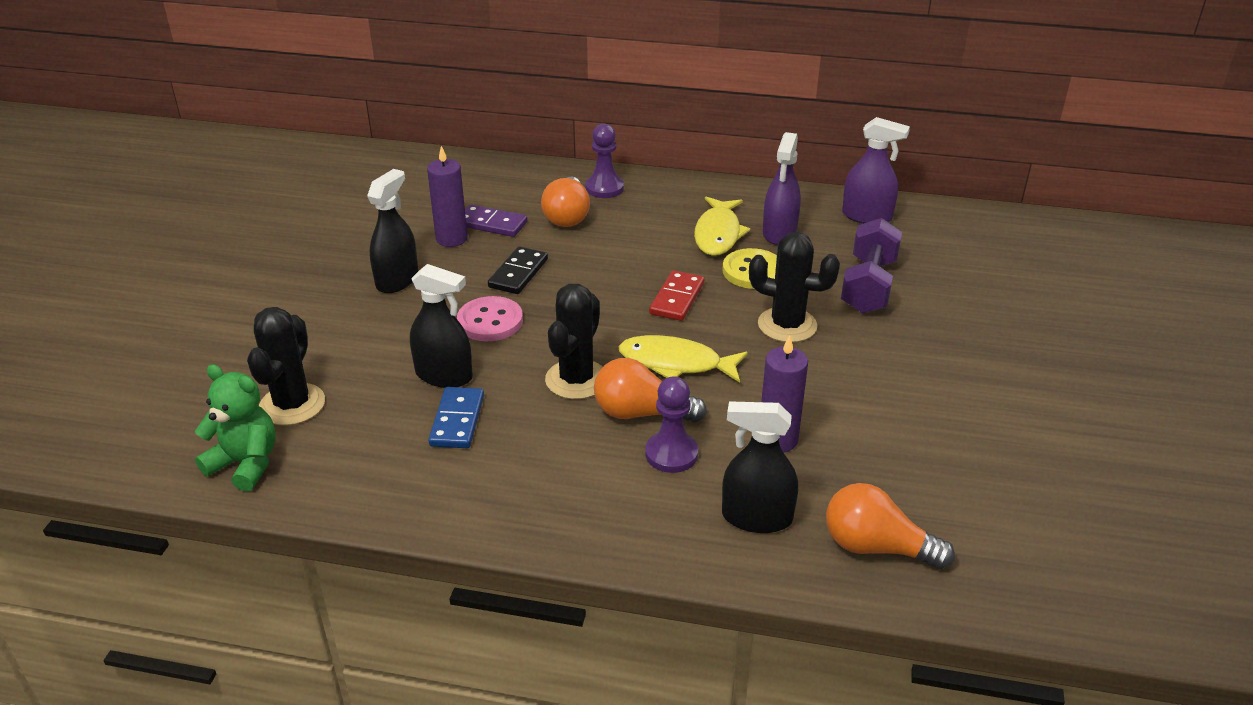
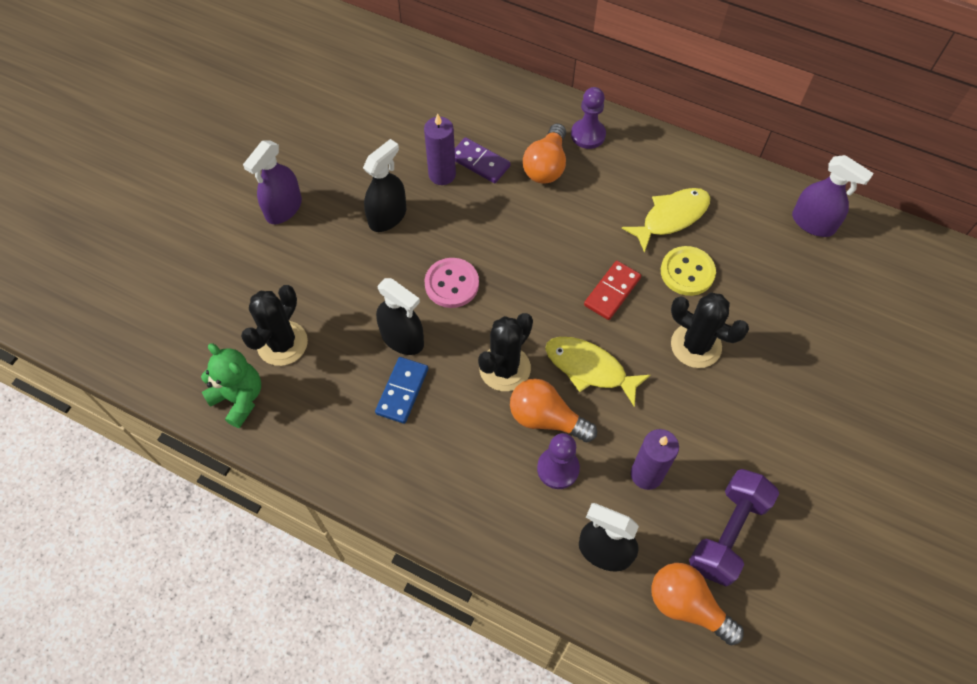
camera: 15 degrees right, 25 degrees up
black domino [488,247,548,294] -> none
yellow fish [694,197,750,256] -> yellow fish turned 150 degrees counterclockwise [622,188,710,253]
purple spray bottle [763,132,801,245] -> purple spray bottle moved to [243,141,302,224]
purple dumbbell [841,218,902,314] -> purple dumbbell moved to [689,469,779,586]

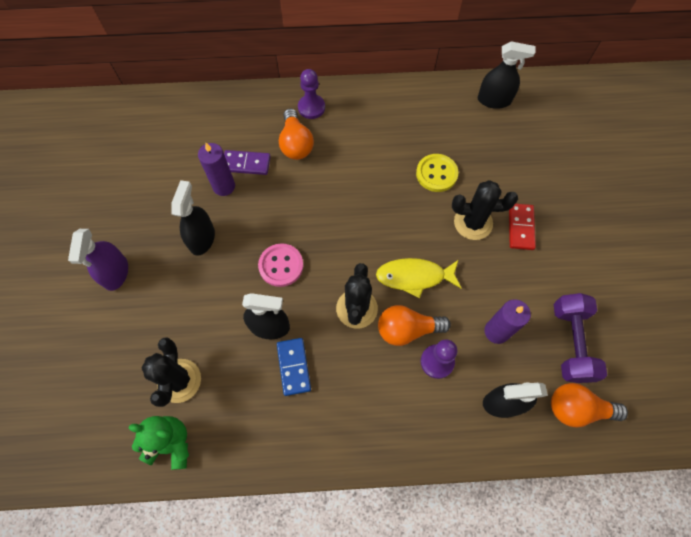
camera: 30 degrees left, 5 degrees up
red domino [584,261,641,320] -> red domino moved to [509,204,536,250]
yellow fish [622,188,710,253] -> none
purple spray bottle [792,155,874,237] -> black spray bottle [478,41,536,109]

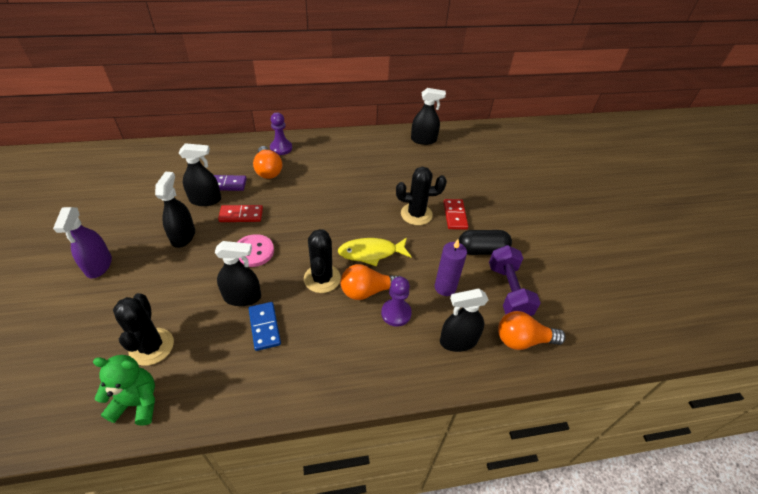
camera: 10 degrees left, 20 degrees down
purple candle [198,143,235,196] -> black spray bottle [179,143,221,206]
yellow button [416,154,458,192] -> none
none -> red domino [218,205,263,222]
none -> black capsule [459,230,512,255]

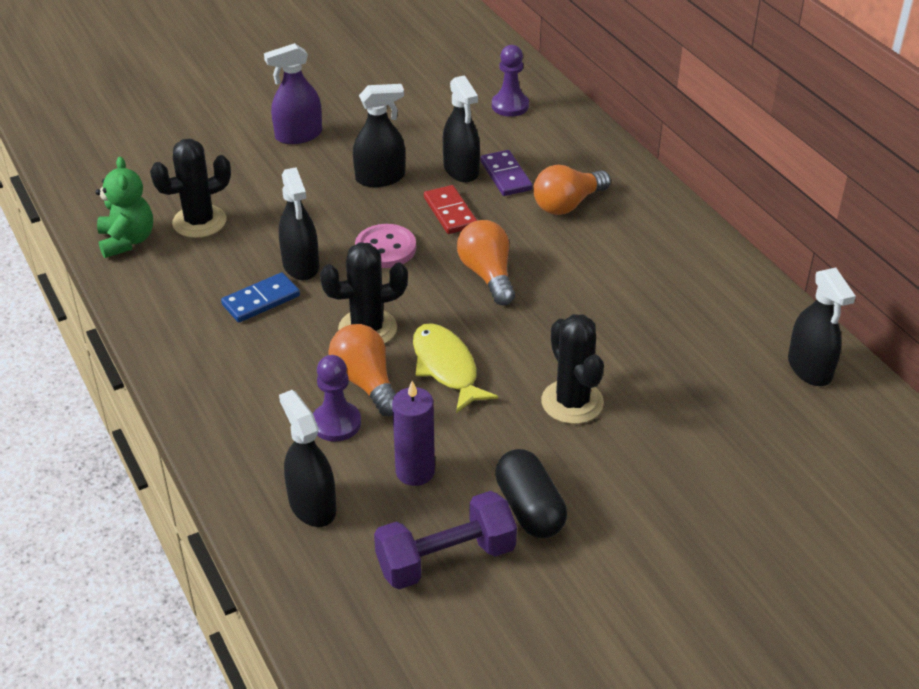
camera: 75 degrees right, 5 degrees down
purple pawn [270,112,292,155] -> purple pawn moved to [492,45,529,117]
red domino [444,199,468,230] -> none
orange light bulb [498,311,566,350] -> orange light bulb moved to [457,220,515,305]

